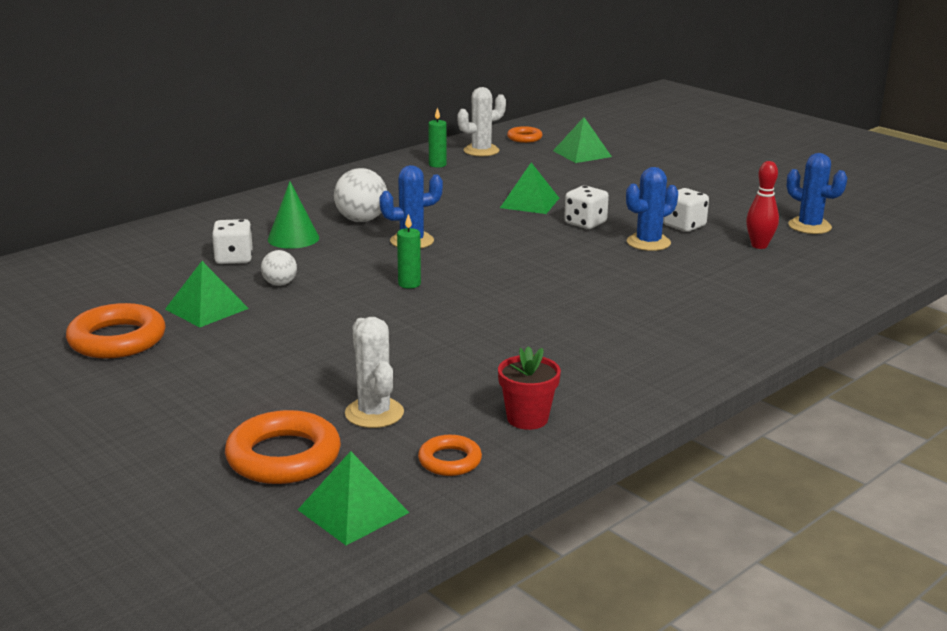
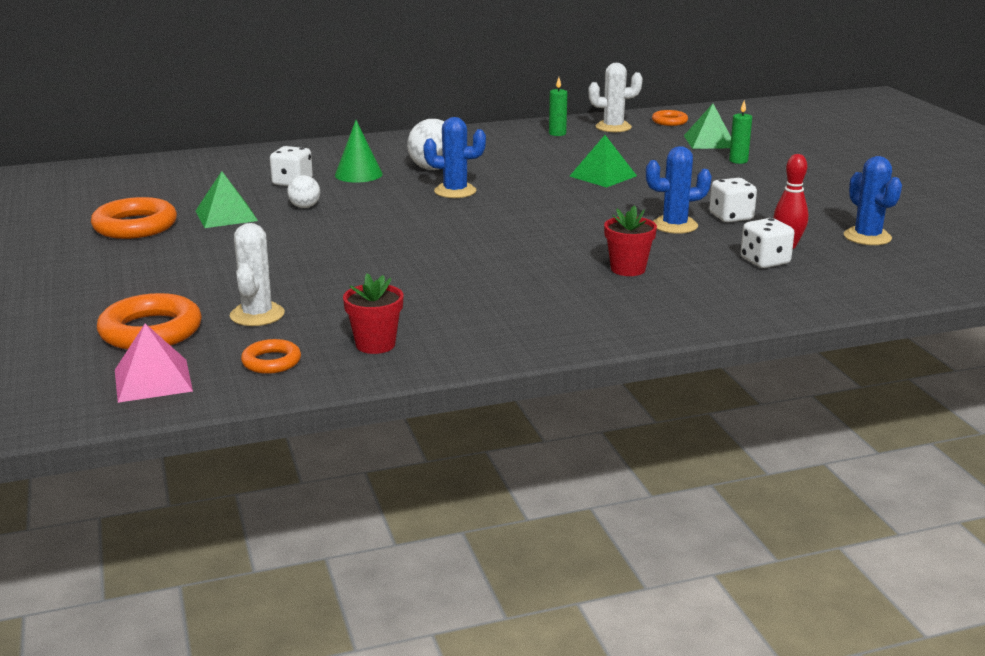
camera: 25 degrees right, 0 degrees up
green pyramid [298,451,409,545] -> pink pyramid [115,324,193,403]
green candle [397,214,421,289] -> green candle moved to [729,100,752,164]
white dice [564,186,609,229] -> white dice moved to [741,218,794,268]
none -> red flower pot [604,205,657,276]

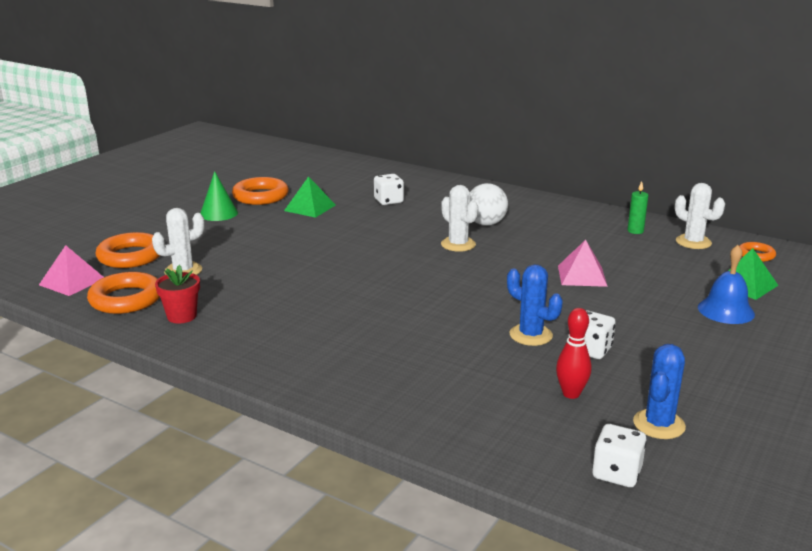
camera: 50 degrees right, 0 degrees up
orange ring [241,339,301,374] -> orange ring [87,272,160,314], size x1.80
white ball [287,175,320,208] -> none
green cone [335,120,383,183] -> green cone moved to [200,171,238,221]
blue cactus [423,117,486,198] -> white cactus [441,185,478,252]
green pyramid [569,135,637,187] -> pink pyramid [558,240,608,287]
red flower pot [604,205,657,276] -> none
green candle [729,100,752,164] -> blue bell [698,245,755,324]
white dice [741,218,794,268] -> white dice moved to [592,424,647,487]

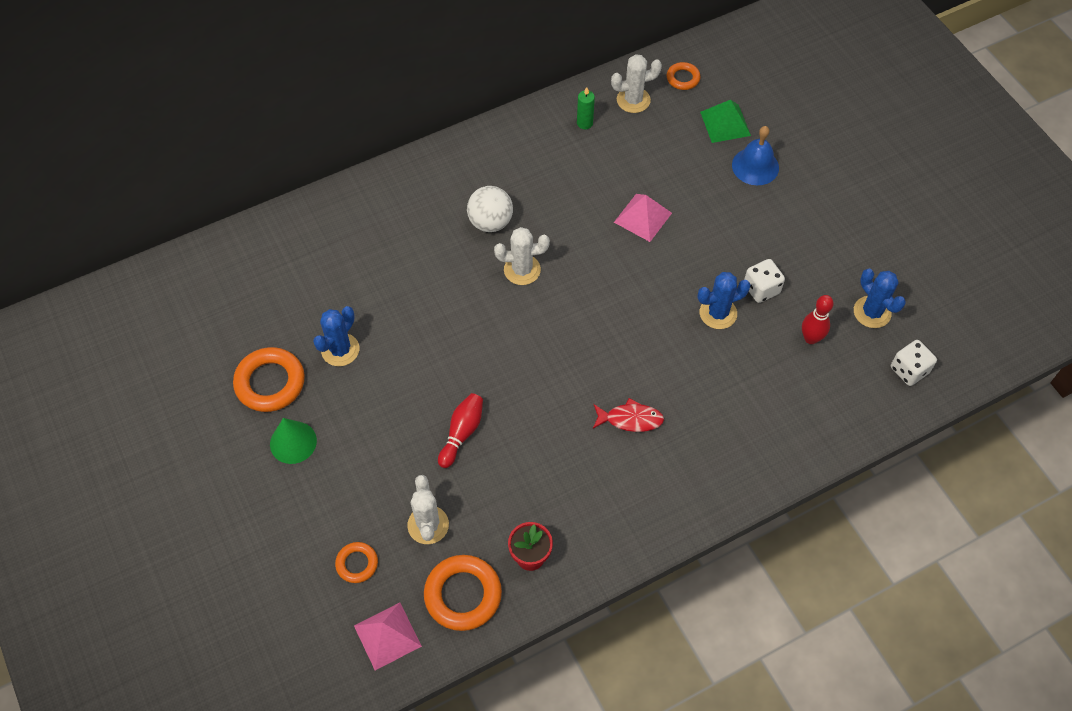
camera: 60 degrees left, 35 degrees up
orange ring [95,232,160,268] -> orange ring [335,542,378,583], size x0.56
green pyramid [284,176,336,218] -> blue cactus [313,306,360,366]
white dice [374,174,404,205] -> none
none -> red bowling pin [438,393,483,468]
none -> red fish [593,398,664,432]

